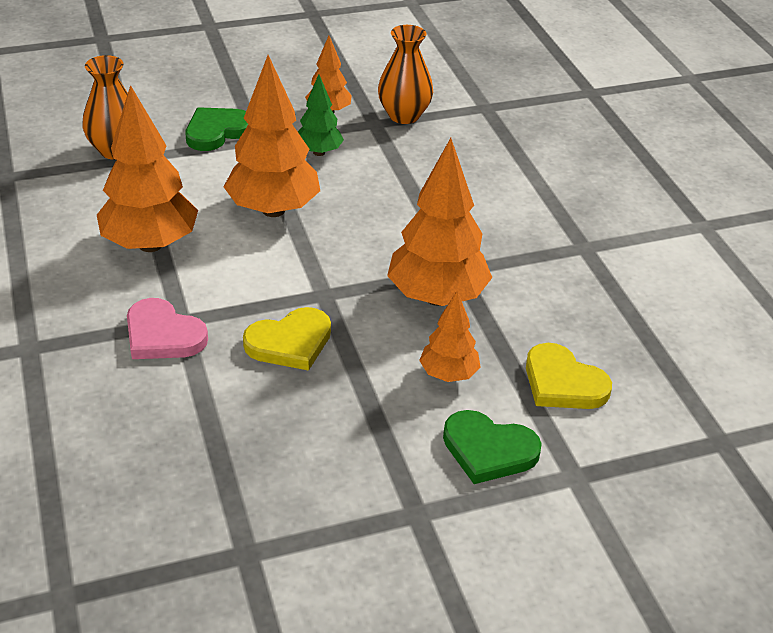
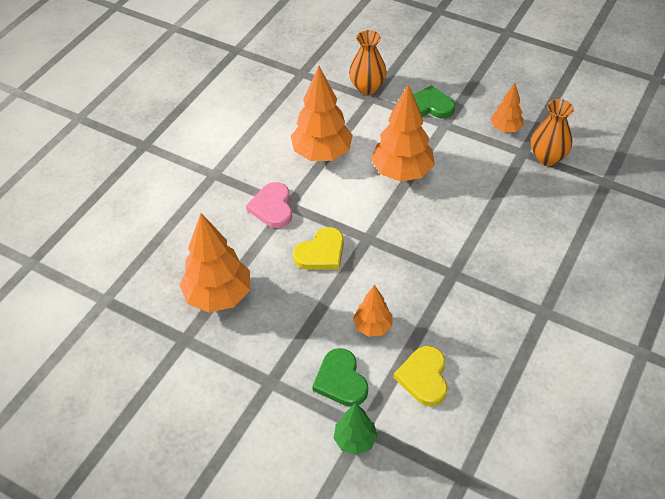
camera: 50 degrees right, 10 degrees up
yellow heart [243,307,331,371] -> yellow heart turned 60 degrees counterclockwise [293,227,344,270]
green tree [298,74,344,156] -> green tree moved to [333,403,378,455]
orange tree [387,138,492,306] -> orange tree moved to [180,213,250,313]

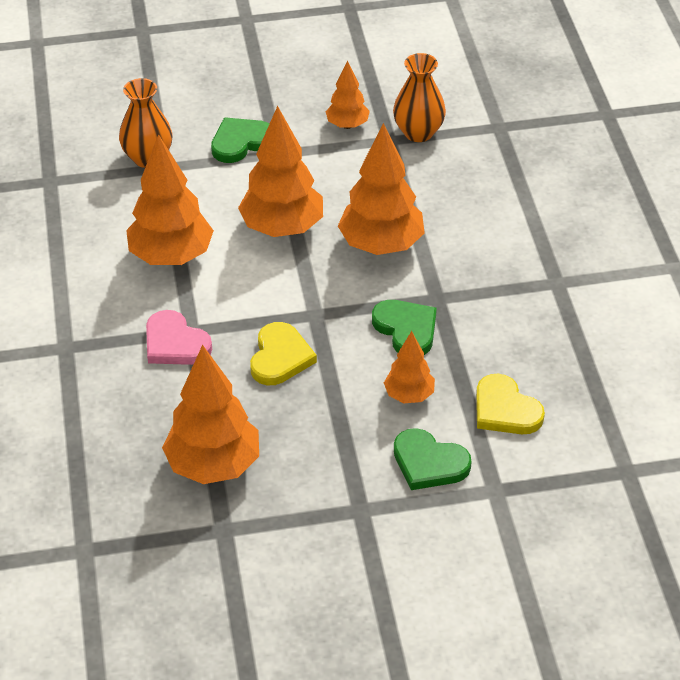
camera: 40 degrees left, 5 degrees down
green tree [333,403,378,455] -> none
none -> orange tree [338,123,425,255]
none -> green heart [372,300,437,355]

